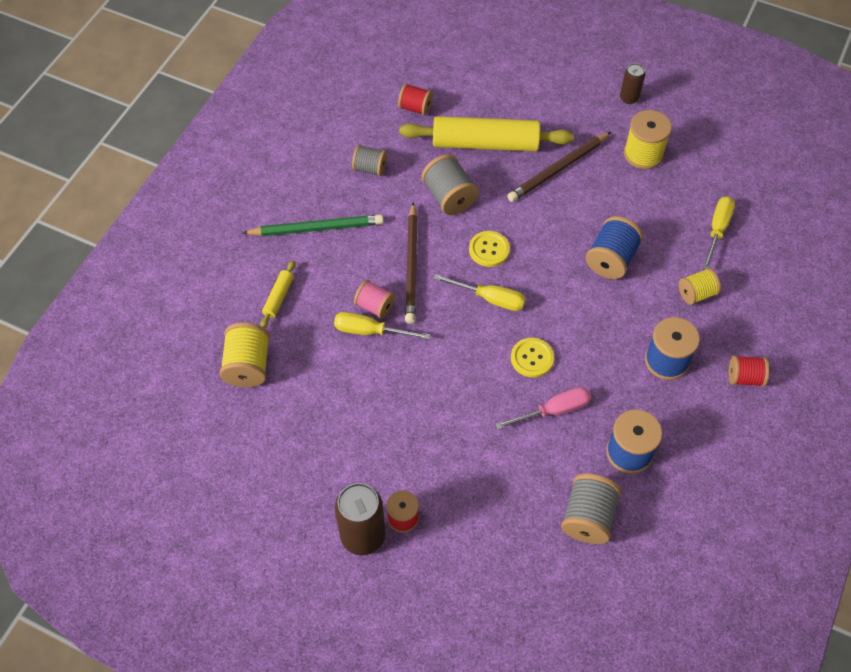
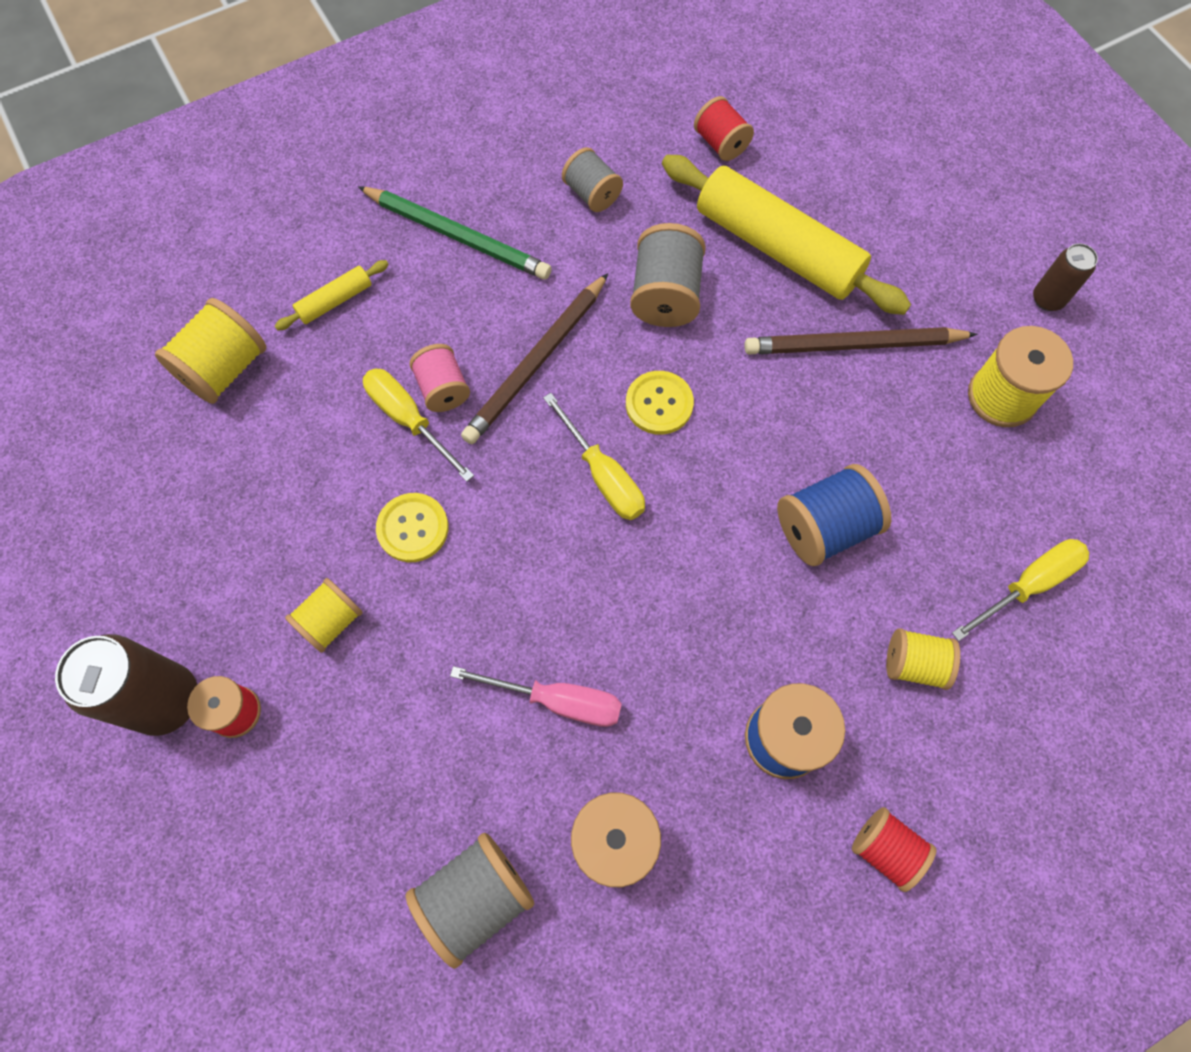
camera: 35 degrees right, 10 degrees up
yellow button [511,338,554,378] -> yellow button moved to [376,493,448,562]
none -> yellow spool [285,578,363,653]

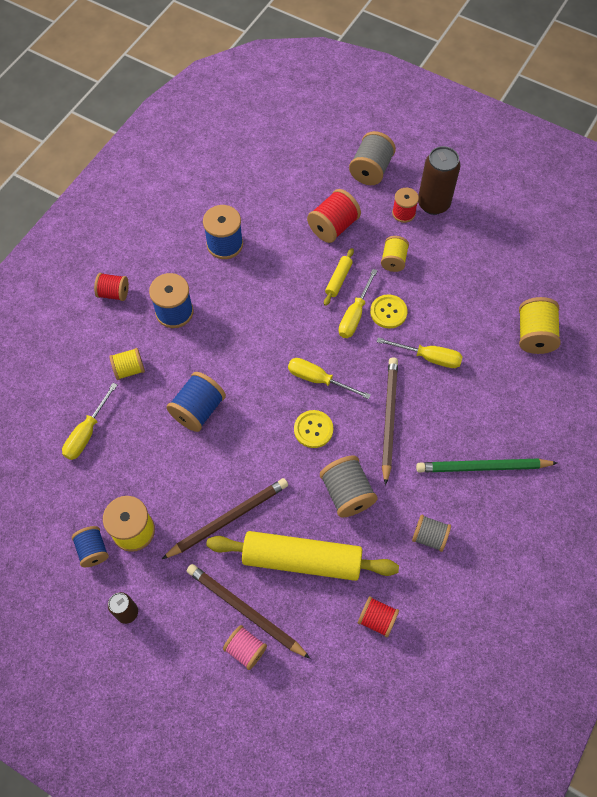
camera: 150 degrees right, 5 degrees down
yellow rolling pin [275,260,389,331] -> yellow rolling pin moved to [324,248,354,306]
grey spool [405,833,534,969] -> grey spool moved to [349,131,396,185]
pink spool [410,344,470,412] -> pink spool moved to [223,625,267,670]
pink screwdriver [450,666,622,727] -> none
none -> blue spool [72,526,109,567]
none -> brown pencil [187,564,311,659]
none -> red spool [307,189,361,243]
none -> yellow screwdriver [338,269,378,338]

